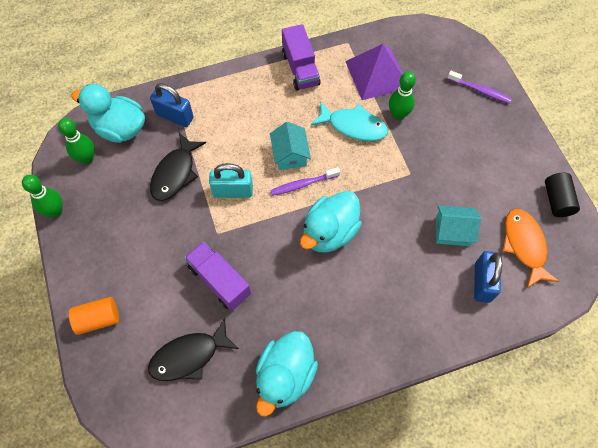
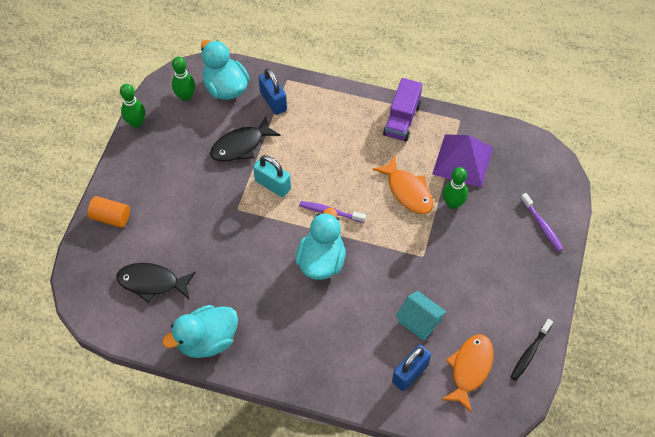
camera: 35 degrees right, 5 degrees down
purple truck [184,241,251,311] -> none
turquoise house [270,122,311,170] -> none
turquoise duck [300,191,362,253] -> turquoise duck turned 120 degrees clockwise [296,207,346,280]
turquoise fish [311,101,388,141] -> orange fish [372,156,433,214]
black cylinder [545,173,580,217] -> black toothbrush [511,319,553,381]

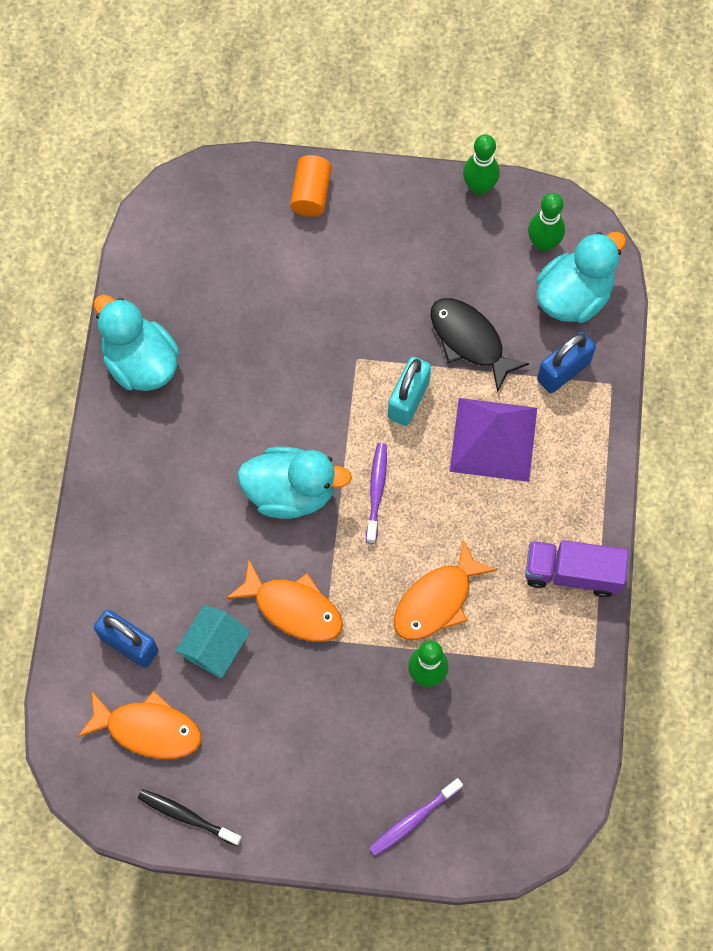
camera: 80 degrees right, 10 degrees up
black fish [116,263,196,303] -> none
purple pyramid [432,134,493,188] -> purple pyramid moved to [449,398,537,482]
none -> orange fish [226,560,343,642]

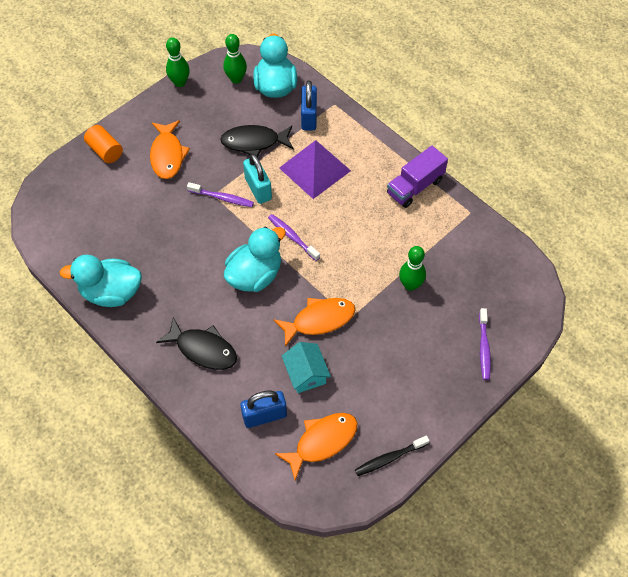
camera: 50 degrees left, 10 degrees down
orange fish [394,540,497,640] -> orange fish moved to [150,120,190,179]
none -> black fish [156,317,237,370]
none -> purple toothbrush [187,182,254,207]

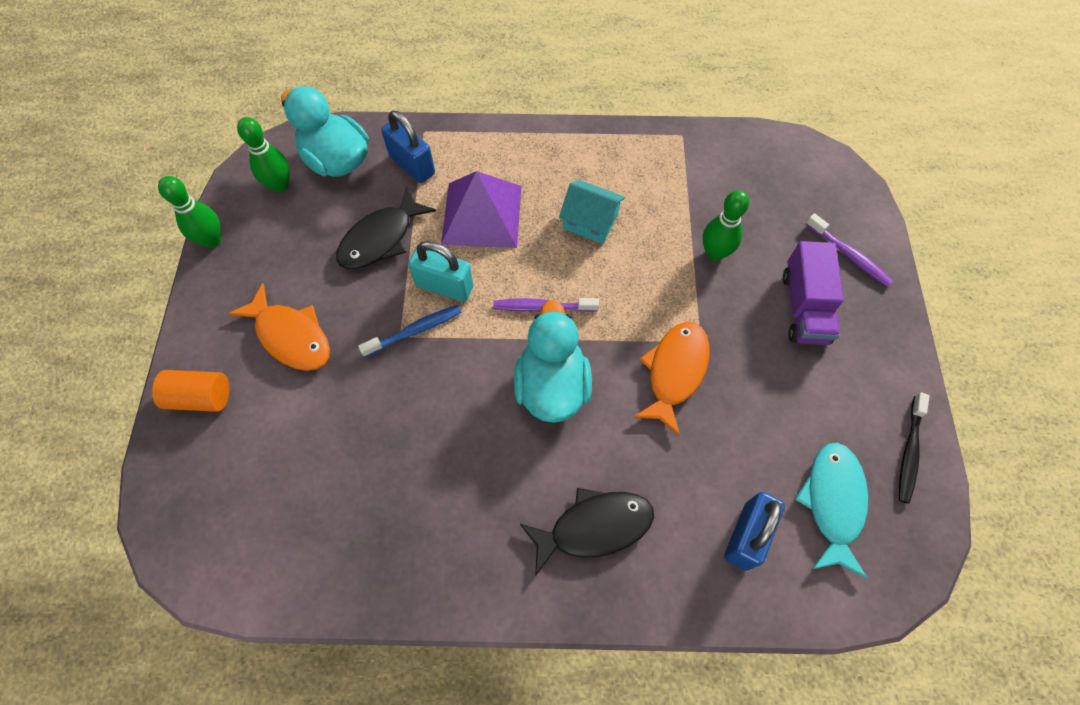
camera: 45 degrees left, 5 degrees up
turquoise duck [60,254,142,307] -> none
purple toothbrush [187,182,254,207] -> blue toothbrush [358,305,461,357]
orange fish [275,413,358,480] -> turquoise fish [795,443,868,578]
turquoise house [282,342,331,393] -> turquoise house moved to [559,180,625,244]
purple truck [387,146,448,208] -> purple truck moved to [783,241,844,345]

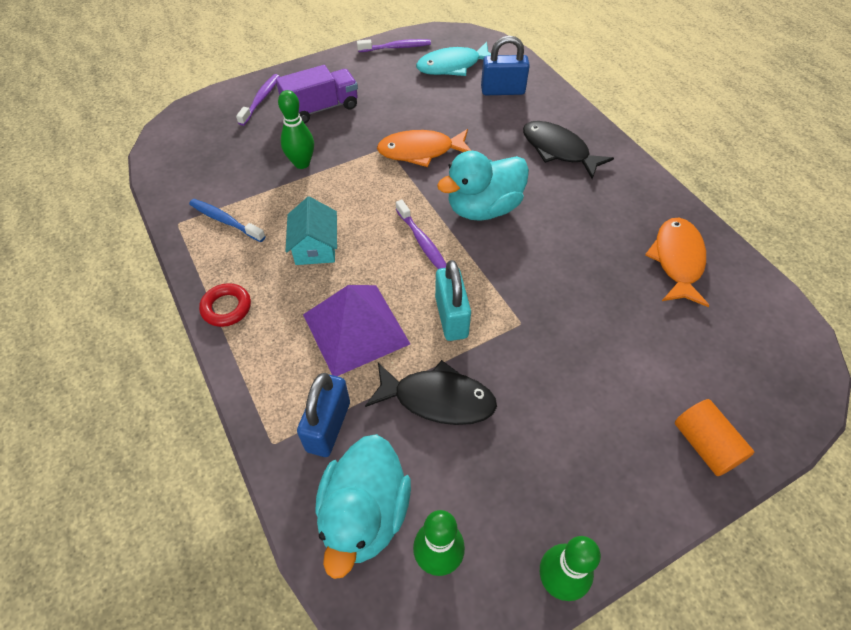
camera: 120 degrees left, 10 degrees down
orange fish [228,283,330,371] -> orange fish moved to [645,218,710,307]
blue toothbrush [358,305,461,357] -> blue toothbrush moved to [189,199,266,242]
black toothbrush [899,392,929,504] -> purple toothbrush [357,39,431,52]
none -> red ring [199,283,251,327]

